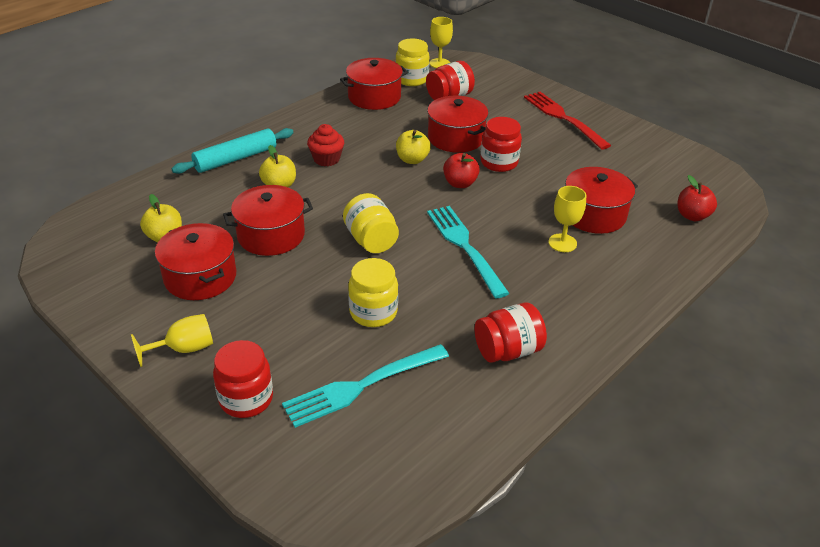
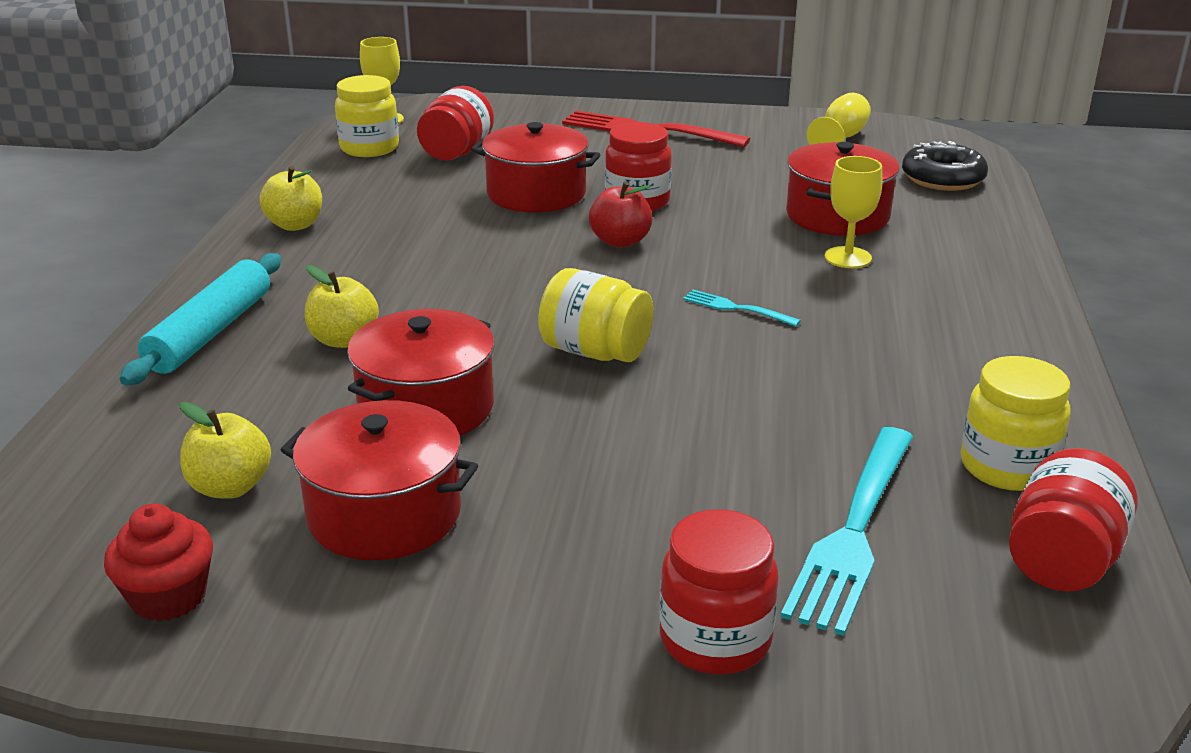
camera: 35 degrees left, 10 degrees down
yellow goblet [131,314,213,367] -> yellow goblet moved to [807,93,871,145]
red cupcake [307,124,344,167] -> red cupcake moved to [104,504,213,621]
red pot [340,58,408,110] -> none
yellow jar [348,258,398,327] -> yellow jar moved to [961,356,1071,491]
yellow apple [396,130,431,164] -> yellow apple moved to [259,166,322,231]
turquoise fork [427,206,510,298] -> turquoise fork [683,290,801,327], size x0.48
red jar [475,303,547,363] -> red jar moved to [1009,448,1138,592]
red apple [677,175,717,221] -> black donut [902,141,988,191]

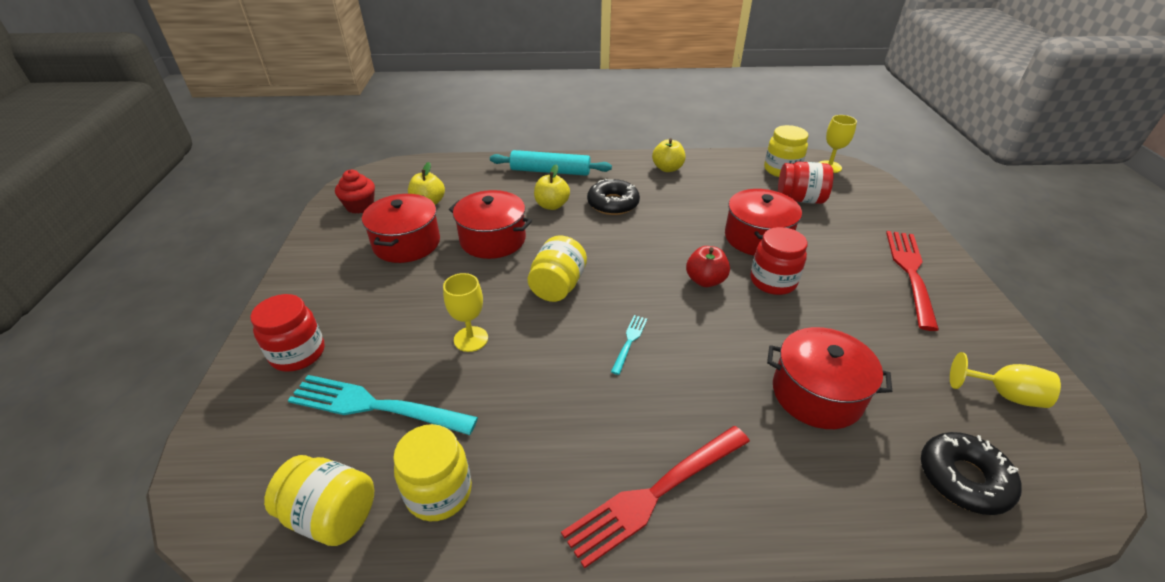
camera: 80 degrees right, 10 degrees up
yellow goblet [825,156,882,268] -> yellow goblet moved to [443,273,488,352]
red jar [1009,448,1138,592] -> yellow jar [264,455,374,546]
none -> red fork [561,426,750,568]
none -> black donut [587,179,640,215]

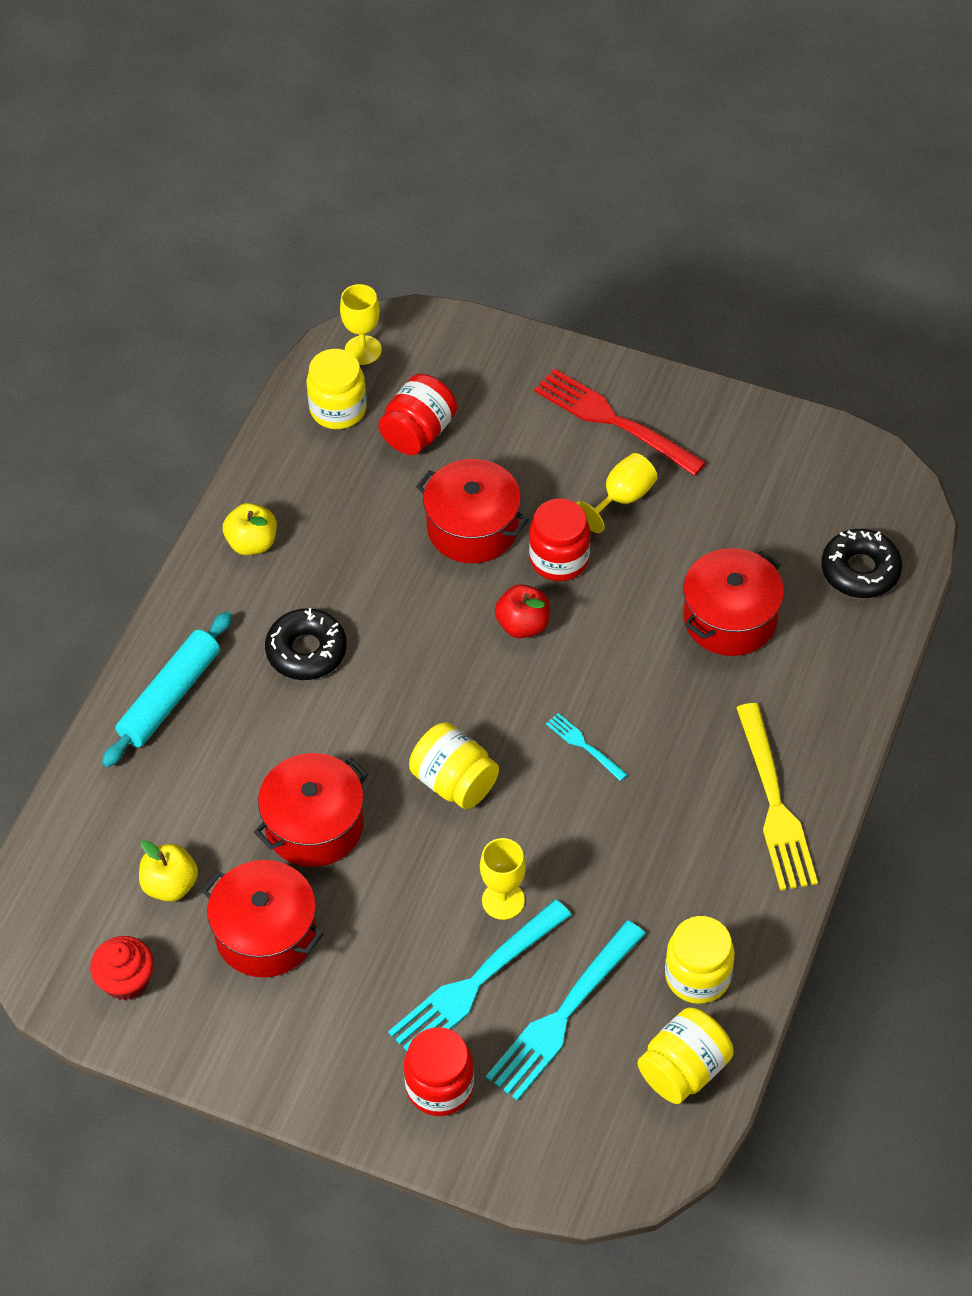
camera: 65 degrees left, 15 degrees up
yellow apple [534,164,570,210] -> none
red fork [561,426,750,568] -> yellow fork [736,703,818,891]
yellow goblet [950,352,1061,408] -> yellow goblet moved to [577,453,657,533]
none -> turquoise fork [388,899,571,1051]

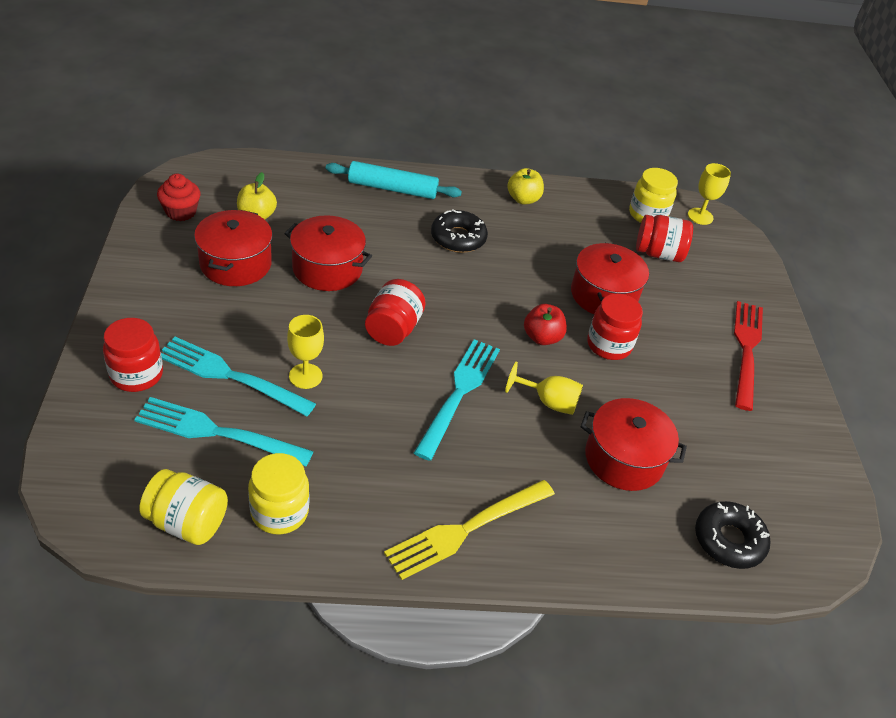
camera: 60 degrees right, 10 degrees down
yellow jar [409,722,499,809] -> red jar [365,279,426,346]
turquoise fork [546,713,628,781] -> turquoise fork [414,339,500,461], size x2.10
yellow goblet [577,453,657,533] -> yellow goblet moved to [505,362,583,415]

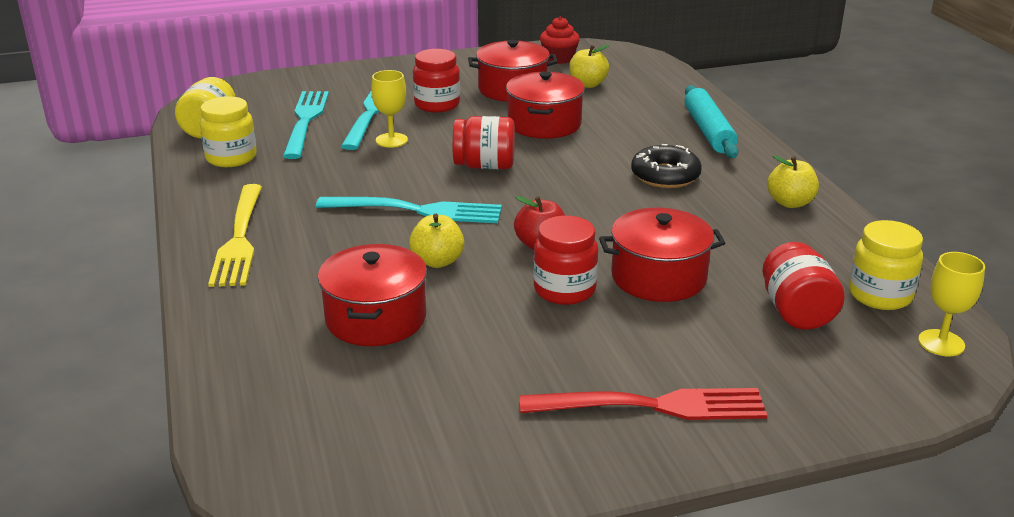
camera: 80 degrees right, 15 degrees down
red jar [103,318,163,392] -> red jar moved to [413,49,460,113]
yellow fork [384,480,555,580] -> yellow fork turned 135 degrees counterclockwise [208,184,262,287]
yellow goblet [505,362,583,415] -> yellow apple [409,214,464,268]
black donut [695,501,770,569] -> none

